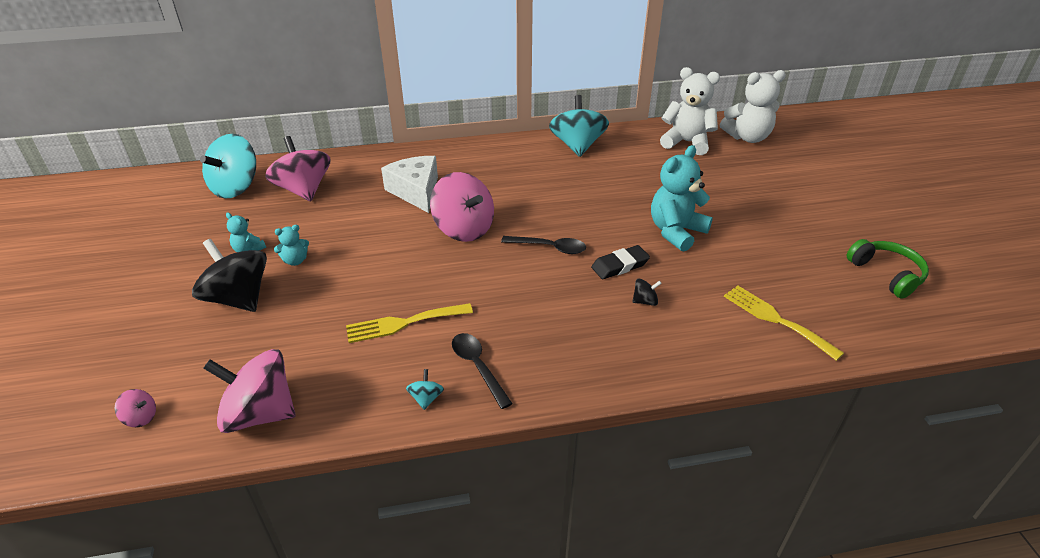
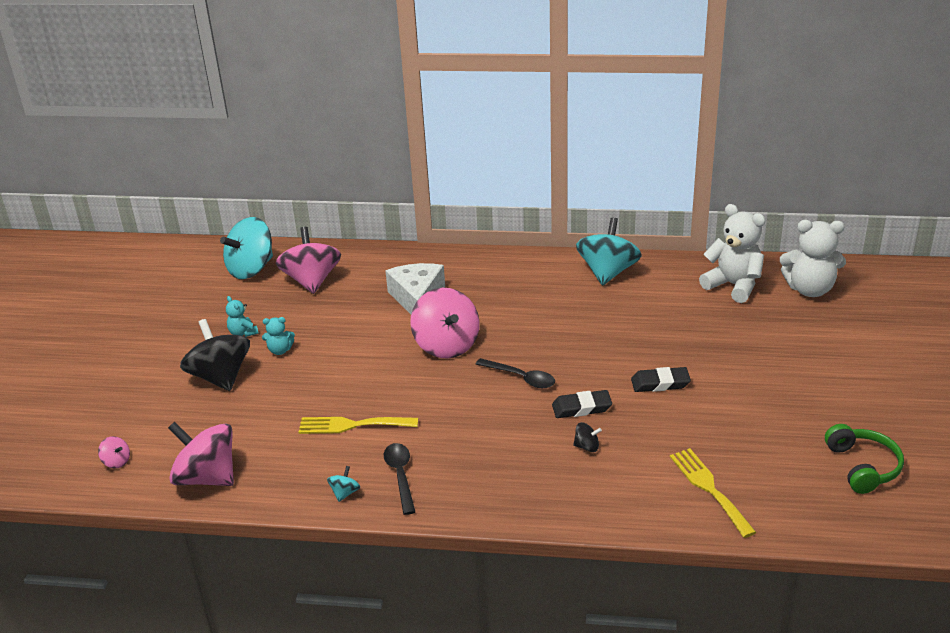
camera: 20 degrees right, 5 degrees down
turquoise teddy bear [651,145,713,252] -> black eraser [631,367,691,392]

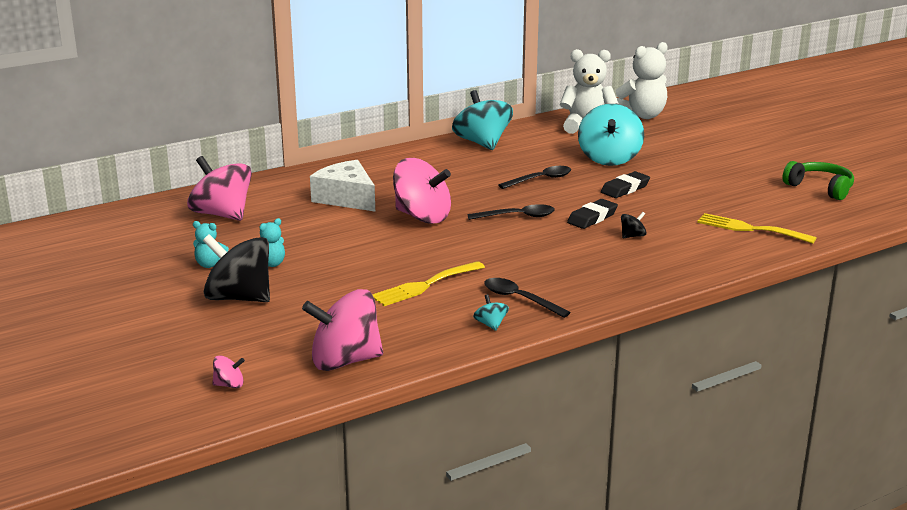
camera: 40 degrees left, 10 degrees down
turquoise spinning top [220,217,273,279] -> turquoise spinning top moved to [578,104,644,166]
none -> black spoon [498,166,571,189]

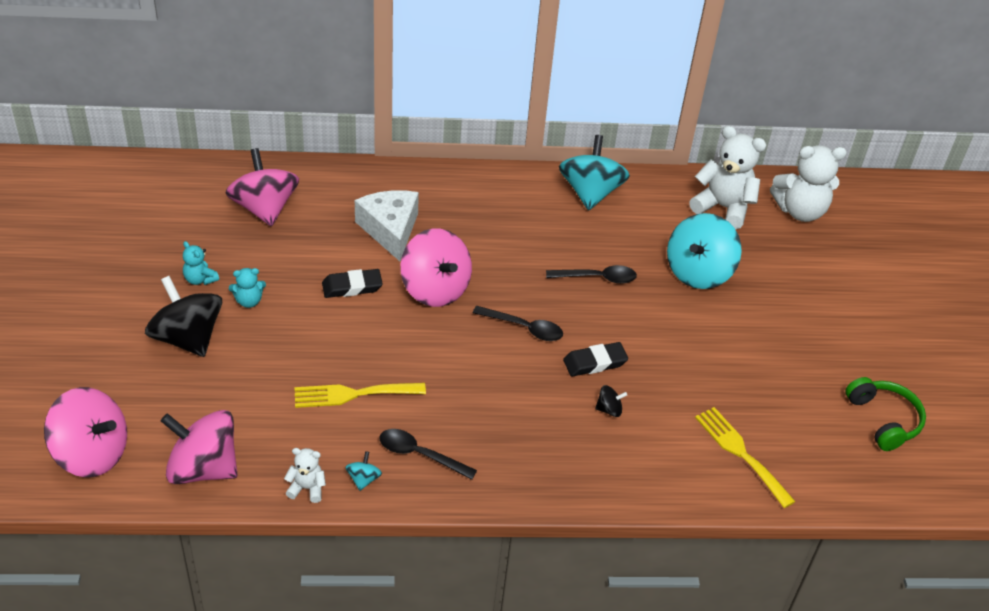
camera: 25 degrees right, 20 degrees up
pink spinning top [212,355,245,388] -> pink spinning top [44,387,127,477], size x2.40
black spoon [484,278,571,318] -> black spoon turned 45 degrees counterclockwise [379,429,477,480]
black eraser [601,171,650,198] -> black eraser moved to [322,269,383,298]
none -> white teddy bear [284,448,326,503]

